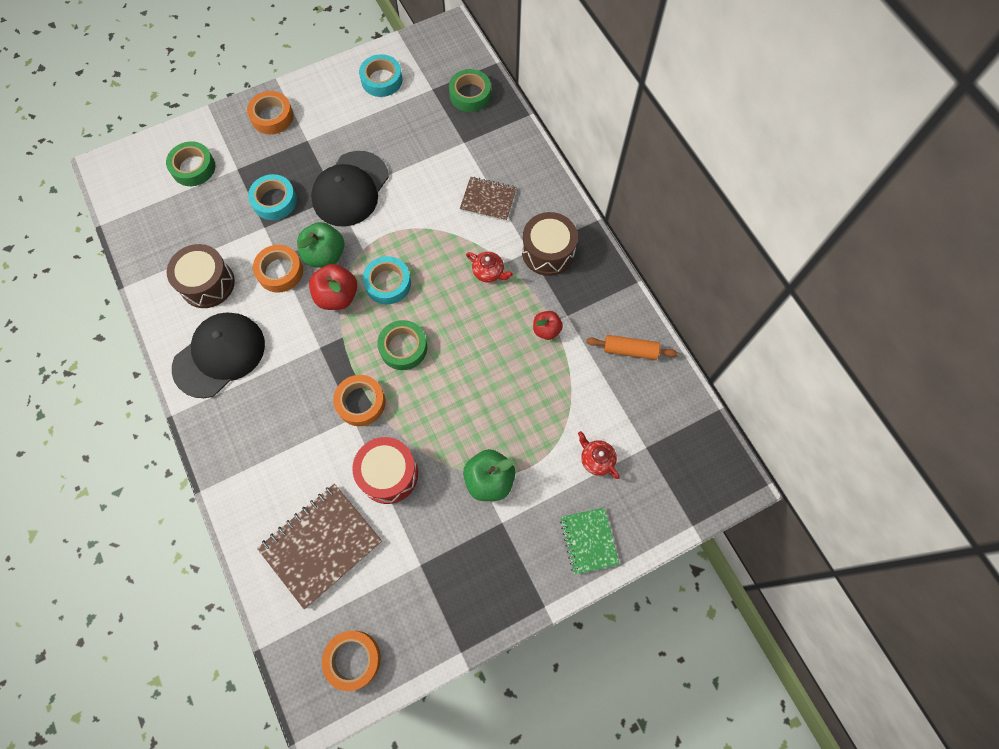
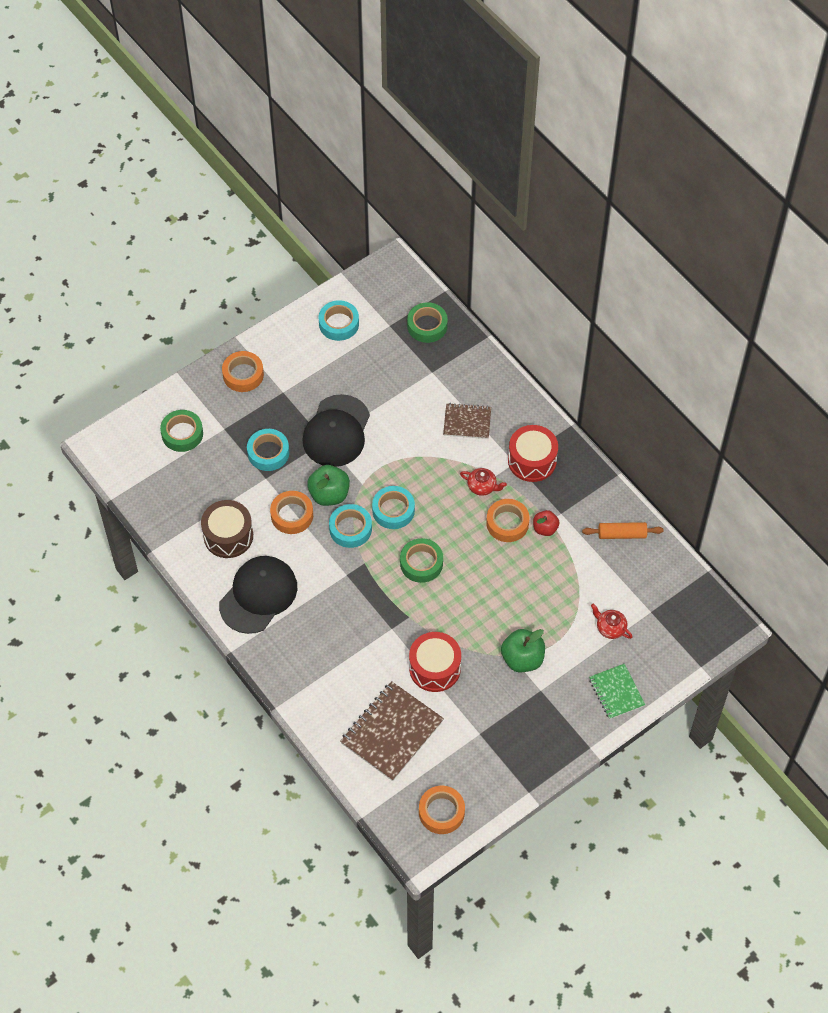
camera: 10 degrees left, 10 degrees down
red apple [309,264,357,310] -> turquoise tape [329,504,372,548]
orange tape [333,375,385,426] -> orange tape moved to [486,499,530,542]
brown drum [522,212,578,276] -> red drum [508,425,558,482]

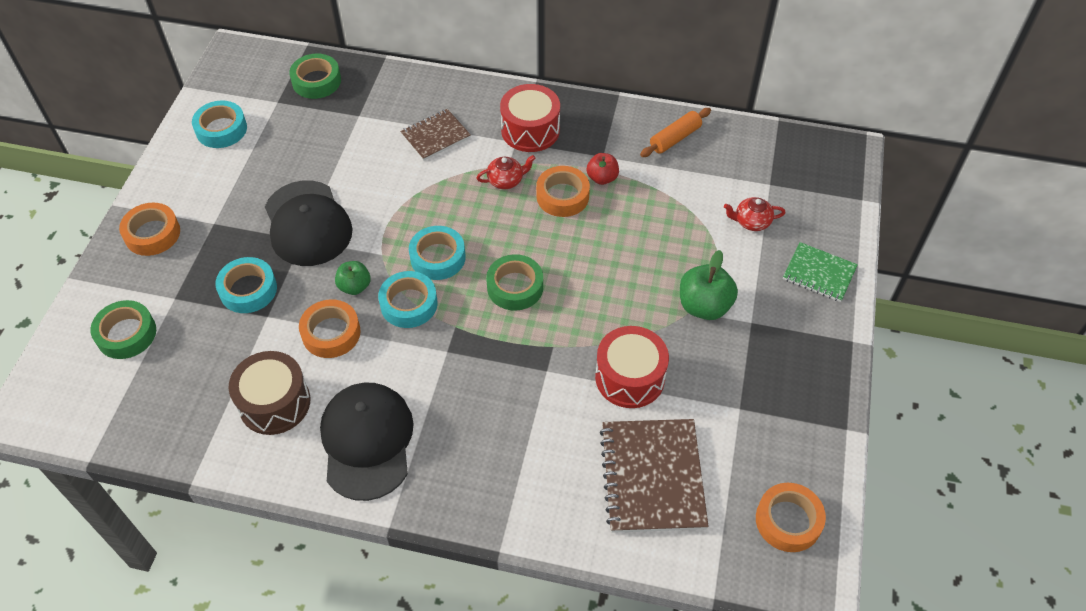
camera: 40 degrees left, 5 degrees down
green apple [307,465,350,506] -> green apple [335,261,371,295], size x0.62

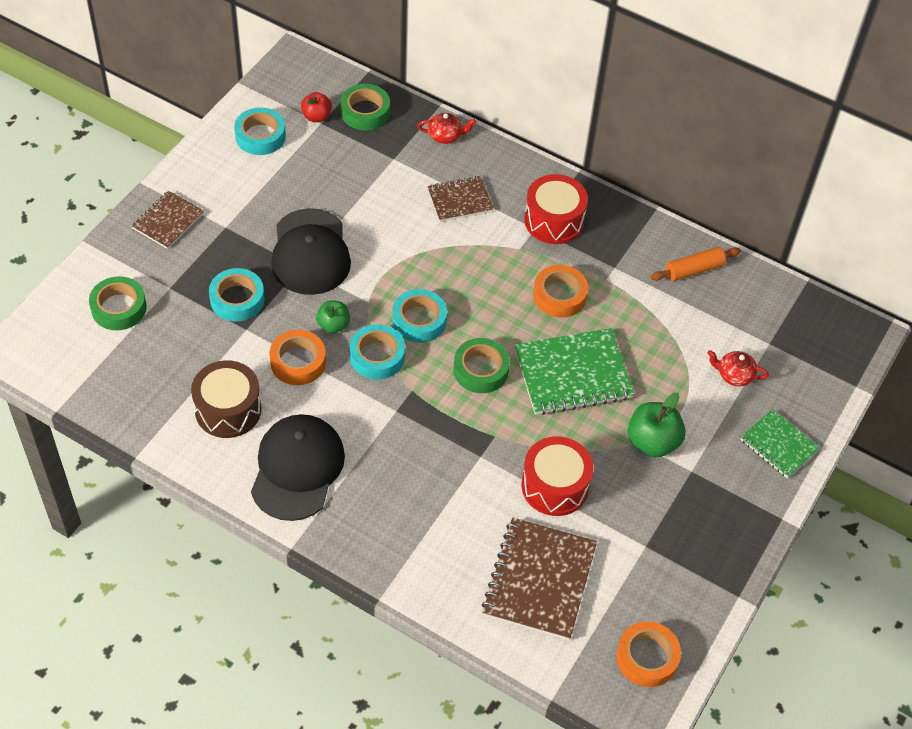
camera: 15 degrees right, 0 degrees up
orange tape [119,203,180,256] -> brown notebook [131,190,204,249]
red teapot [477,155,536,189] -> red teapot moved to [417,113,476,144]
red apple [587,153,619,185] -> red apple moved to [301,92,332,122]
none -> green notebook [514,328,634,415]

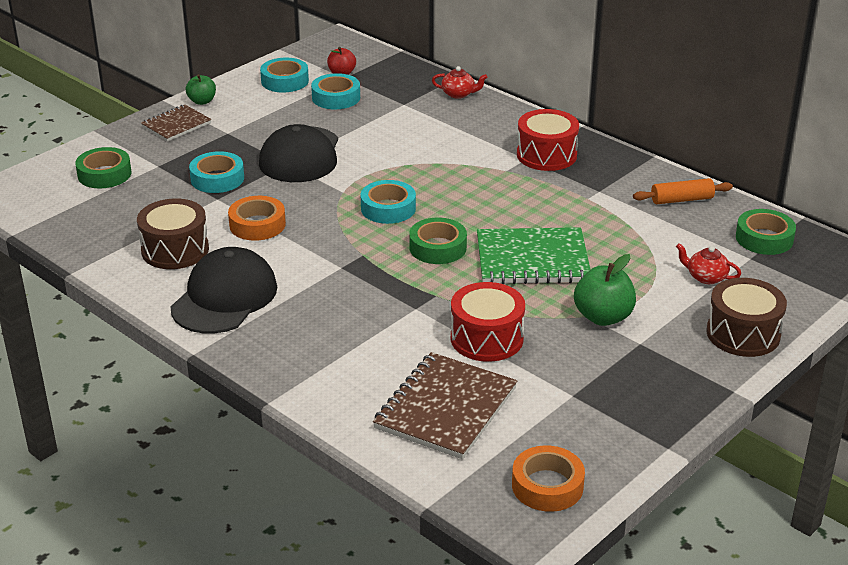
camera: 15 degrees right, 20 degrees down
green apple [316,300,350,333] -> green apple moved to [186,74,216,105]
green tape [341,84,390,130] -> green tape moved to [736,209,796,255]
turquoise tape [349,324,405,380] -> turquoise tape moved to [311,73,360,109]
brown notebook [427,176,493,222] -> none
orange tape [533,265,588,318] -> none
green notebook [740,409,820,478] -> brown drum [706,278,787,357]

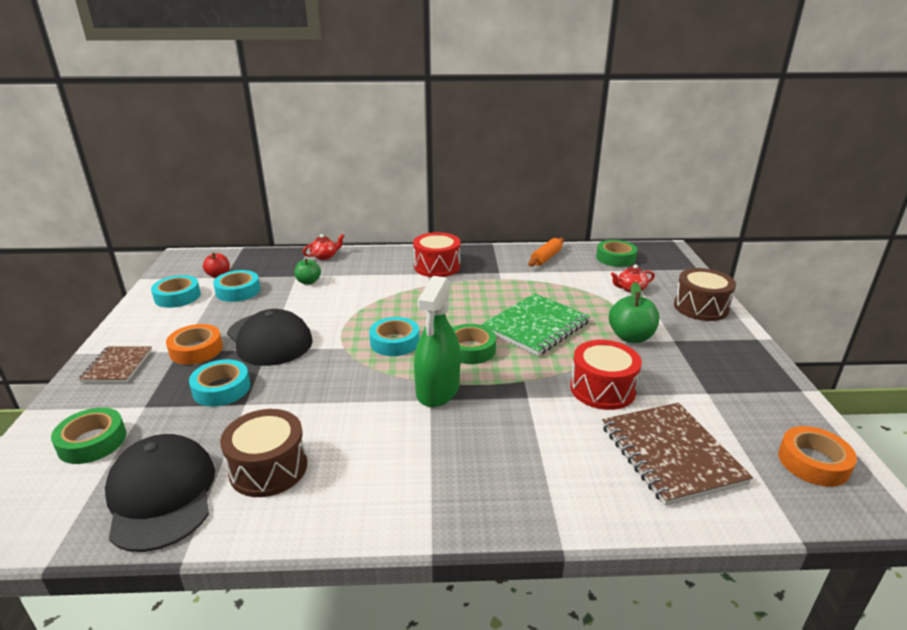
camera: 45 degrees left, 5 degrees down
black cap [170,247,277,333] -> black cap moved to [105,434,215,552]
green apple [186,74,216,105] -> green apple moved to [295,258,321,285]
orange tape [228,196,286,241] -> orange tape moved to [166,324,223,365]
none -> green spray bottle [414,276,461,407]

